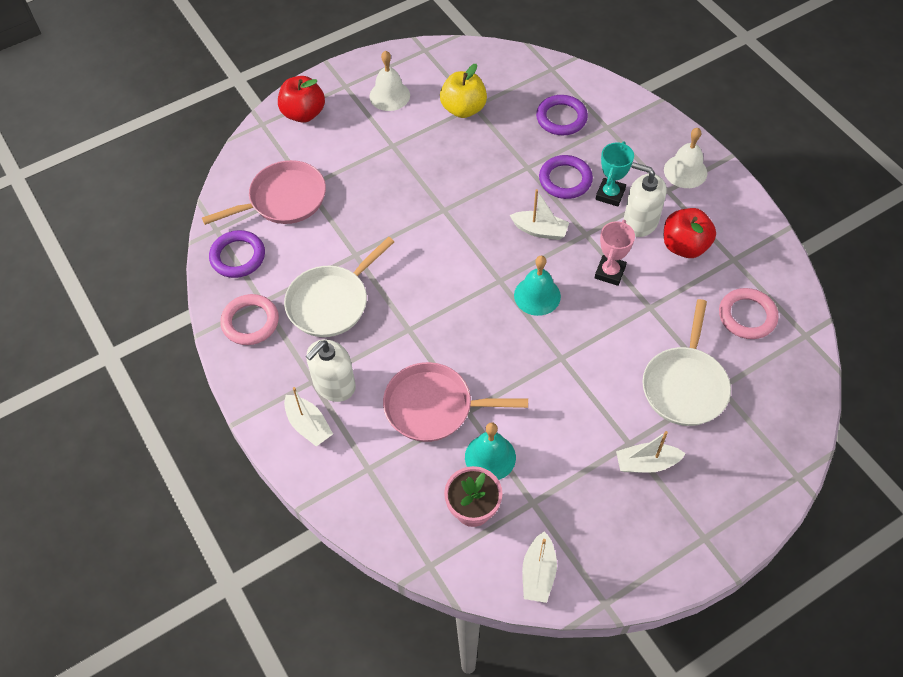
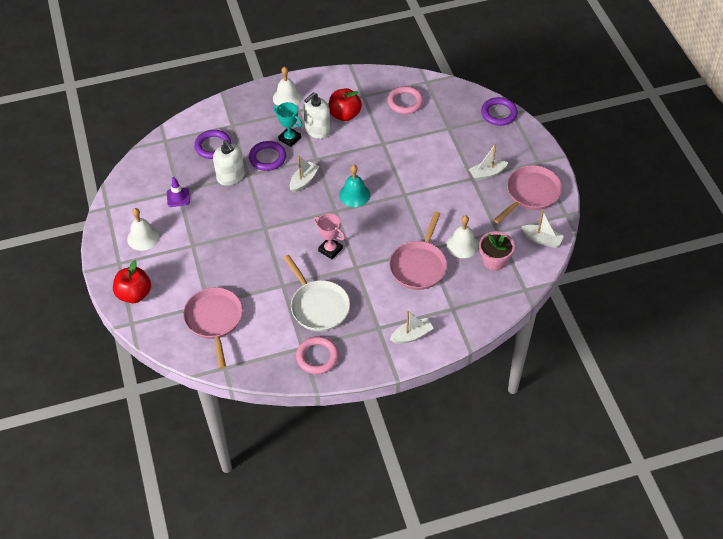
camera: 75 degrees left, 5 degrees down
purple ring [209,230,265,278] -> purple ring moved to [481,97,518,126]
white soap dispenser [306,339,356,402] -> white soap dispenser moved to [213,140,245,186]
yellow apple [440,64,487,118] -> purple traffic cone [167,177,190,207]
turquoise bell [465,422,516,480] -> white bell [446,215,479,258]
pink trophy [595,220,635,286] -> pink trophy moved to [314,213,345,259]
white boat [616,431,686,473] -> white boat turned 60 degrees clockwise [469,144,508,181]
white pan [643,299,731,426] -> none
none -> pink pan [494,165,562,223]

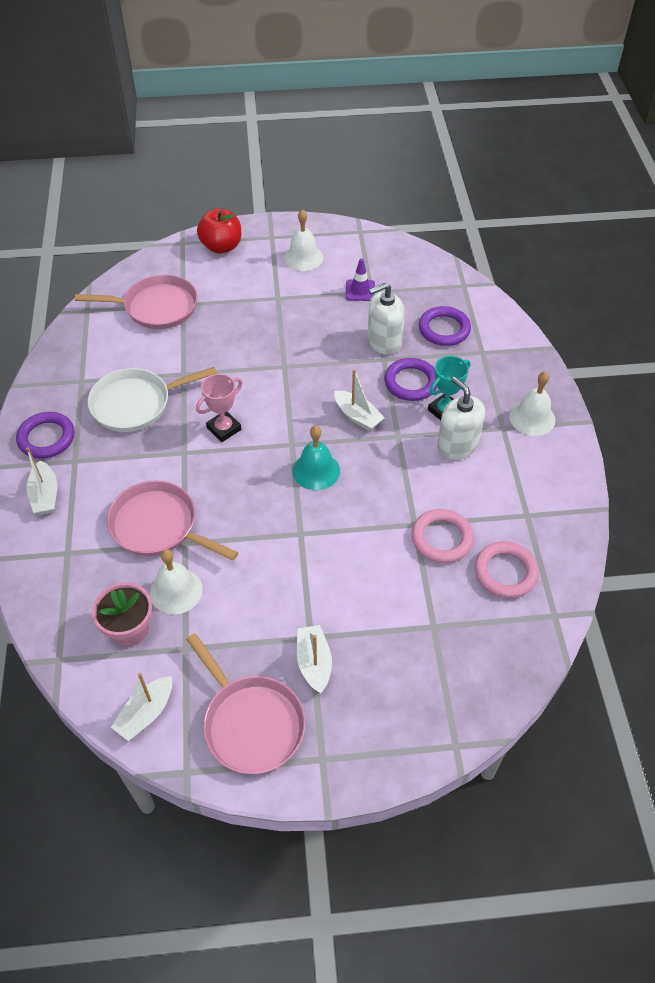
camera: 100 degrees right, 0 degrees up
pink ring [296,336,339,374] -> pink ring moved to [411,509,474,563]
red apple [328,88,362,121] -> none
purple ring [481,97,518,126] -> purple ring moved to [16,412,75,459]

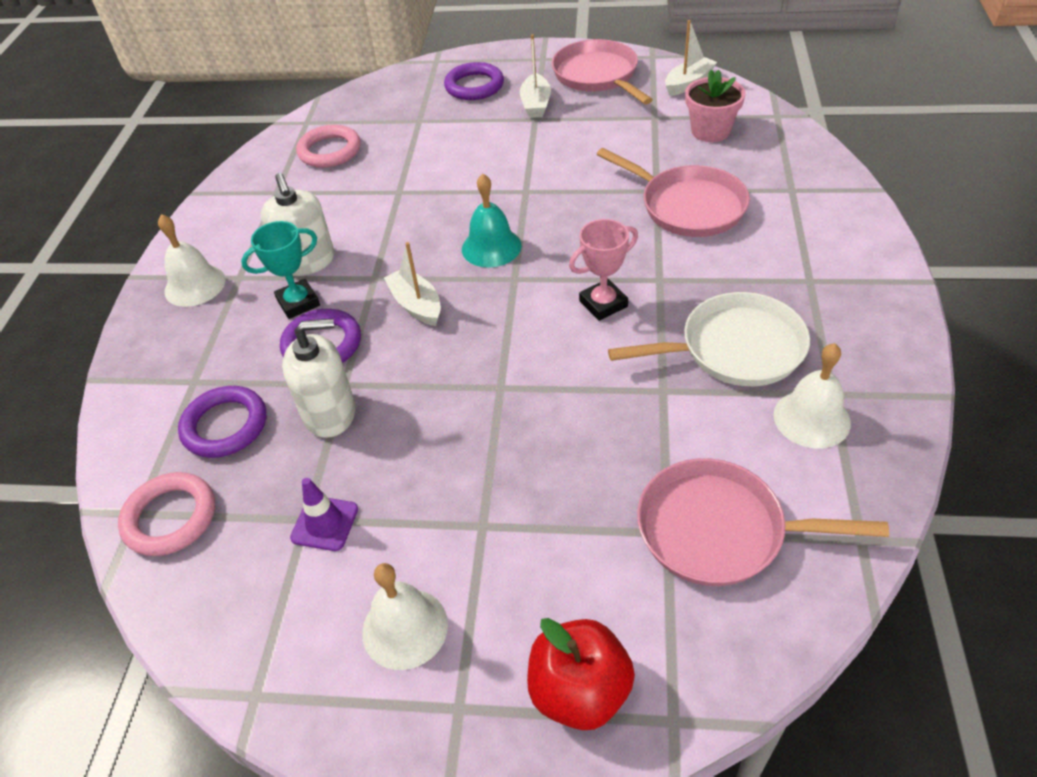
camera: 165 degrees left, 5 degrees down
purple ring [16,412,75,459] -> purple ring moved to [444,62,504,100]
white boat [26,447,57,515] -> none
white bell [150,549,203,614] -> white bell moved to [774,343,851,449]
pink ring [411,509,474,563] -> pink ring moved to [118,472,215,556]

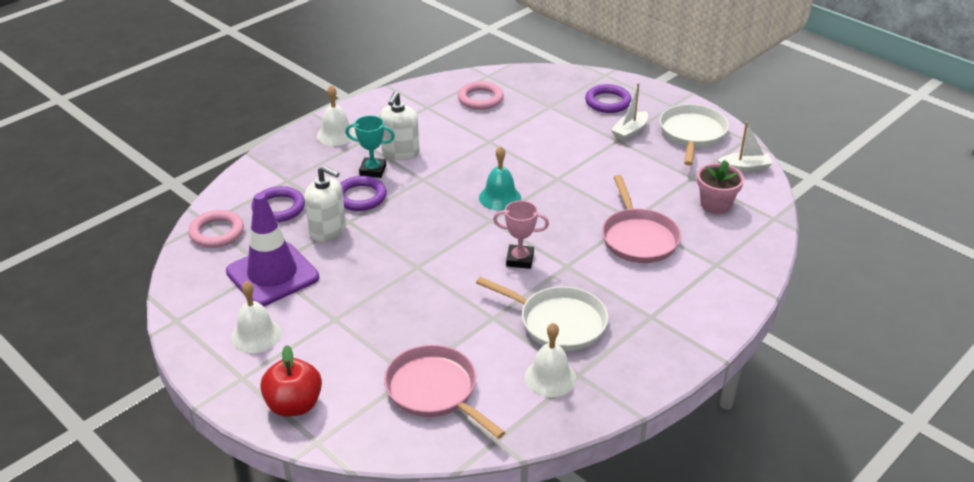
camera: 35 degrees right, 10 degrees down
purple traffic cone [290,478,358,551] -> purple traffic cone [226,193,319,306], size x2.21
white boat [384,242,441,326] -> none
pink pan [552,39,653,104] -> white pan [660,104,729,166]

